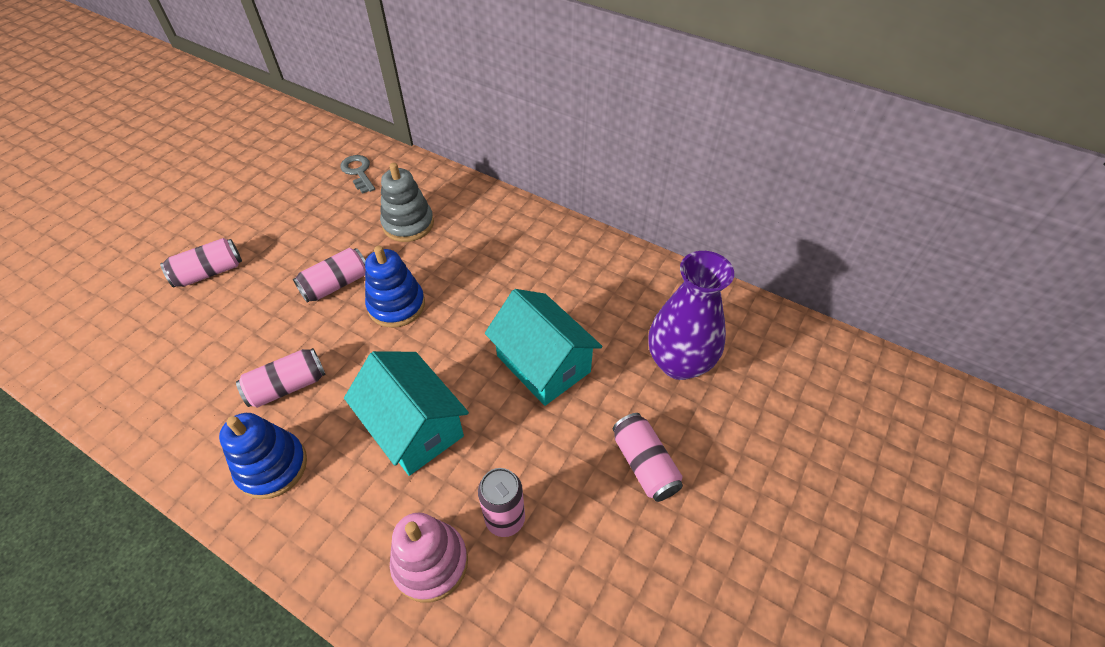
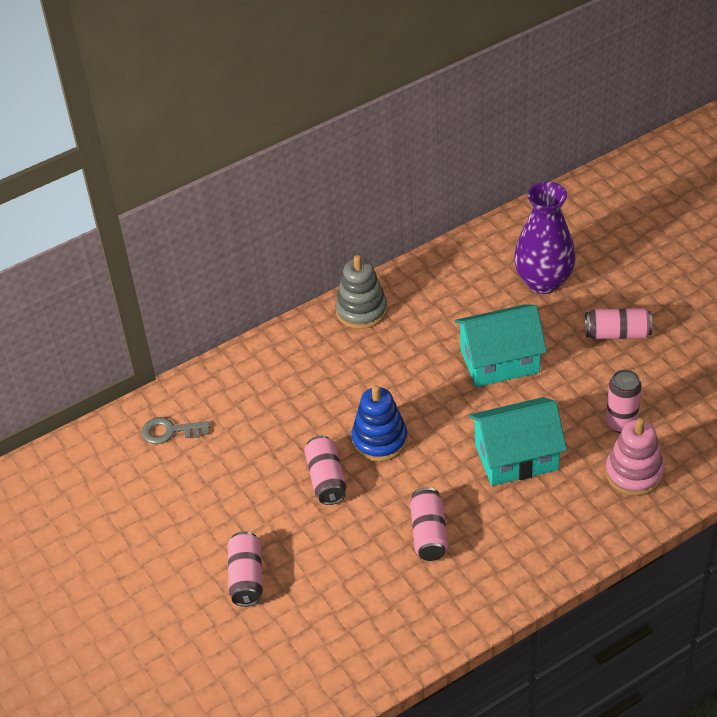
camera: 60 degrees left, 5 degrees down
blue stacking toy [219,413,307,499] -> none
grey stacking toy [380,163,434,242] -> grey stacking toy moved to [335,255,388,329]

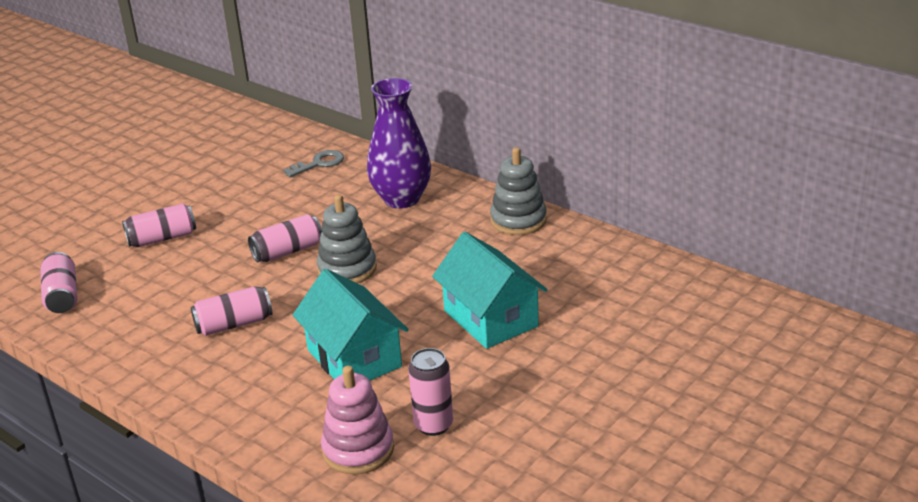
camera: 70 degrees right, 15 degrees down
grey key [141,417,210,444] -> grey key turned 75 degrees clockwise [283,150,344,177]
blue stacking toy [351,385,408,462] -> grey stacking toy [317,194,377,283]
purple vase [514,181,576,294] -> purple vase moved to [367,78,431,209]
pink can [585,308,652,339] -> pink can moved to [40,252,77,313]

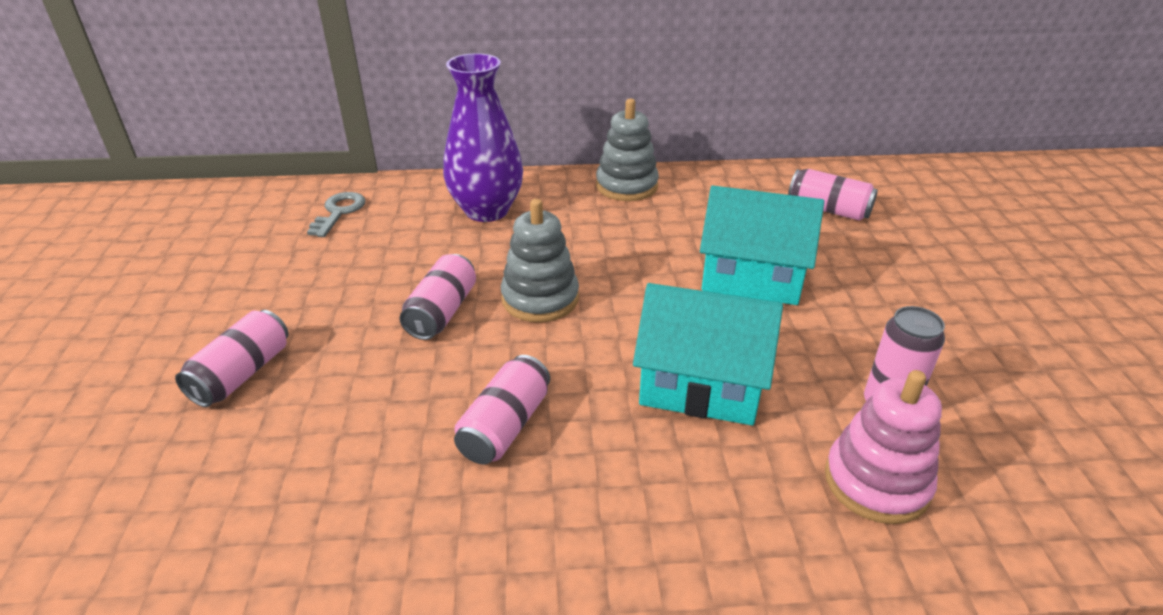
camera: 45 degrees left, 5 degrees up
pink can [40,252,77,313] -> pink can moved to [788,169,878,221]

